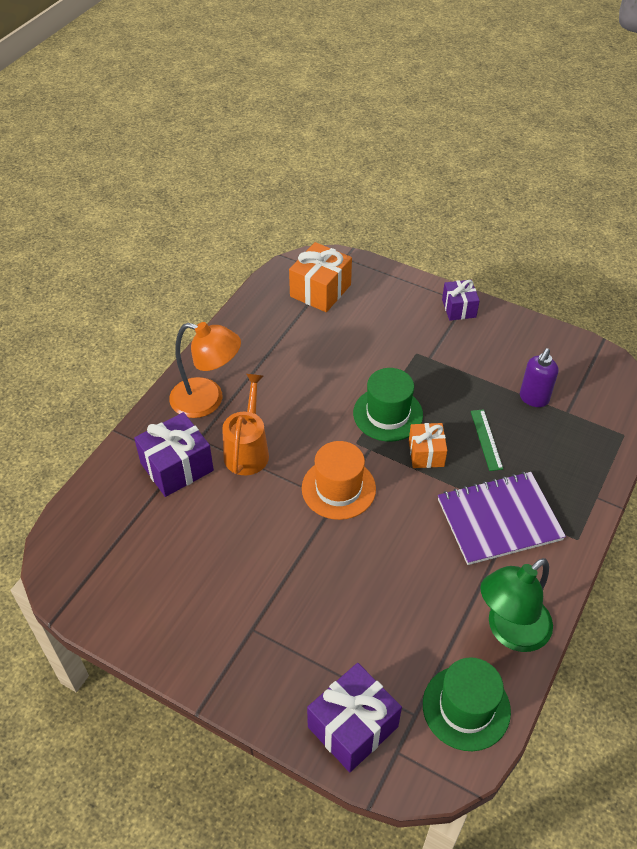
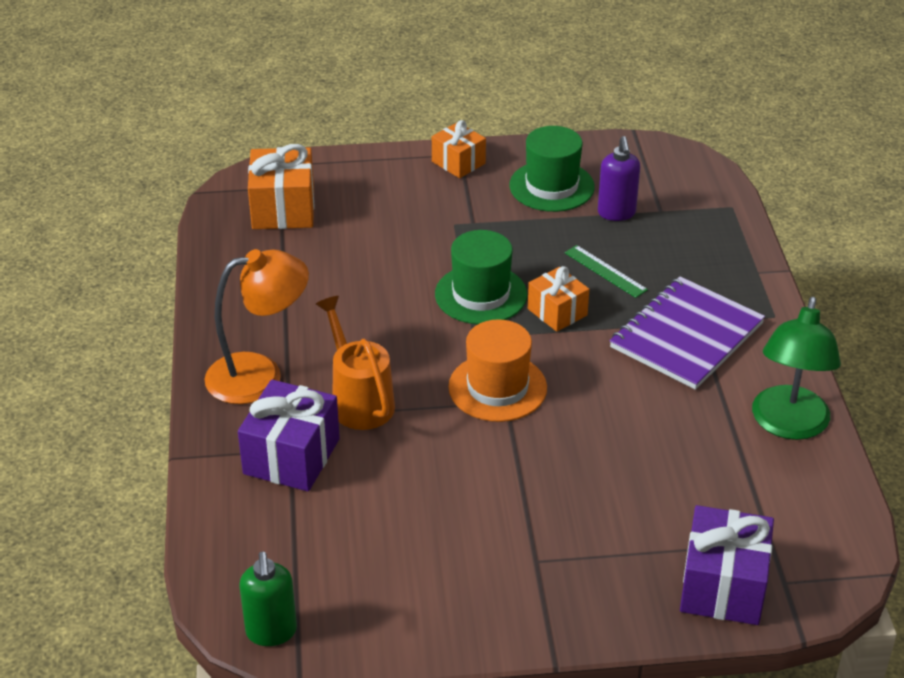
camera: 35 degrees left, 10 degrees down
green hat [423,658,511,751] -> green hat moved to [510,126,595,212]
purple gift [442,280,480,321] -> orange gift [432,120,486,178]
none -> green soap dispenser [239,551,297,646]

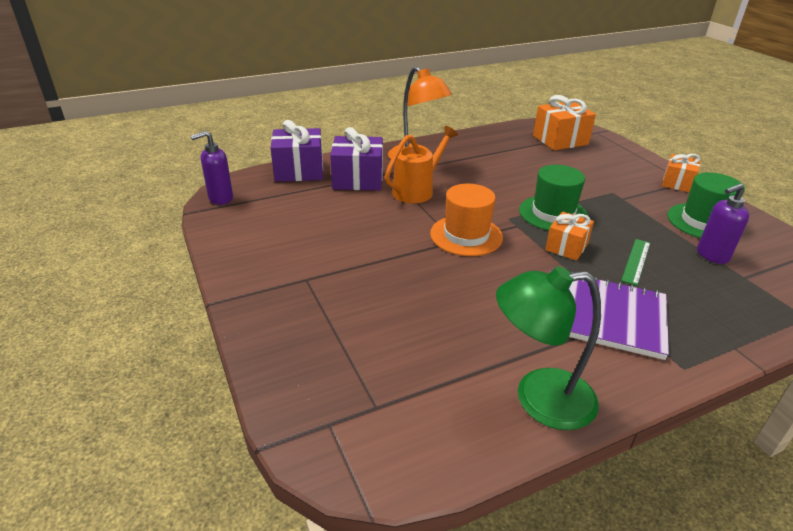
camera: 70 degrees right, 5 degrees down
green soap dispenser [239,551,297,646] -> purple soap dispenser [190,131,233,205]
purple gift [680,505,774,625] -> purple gift moved to [271,120,323,182]

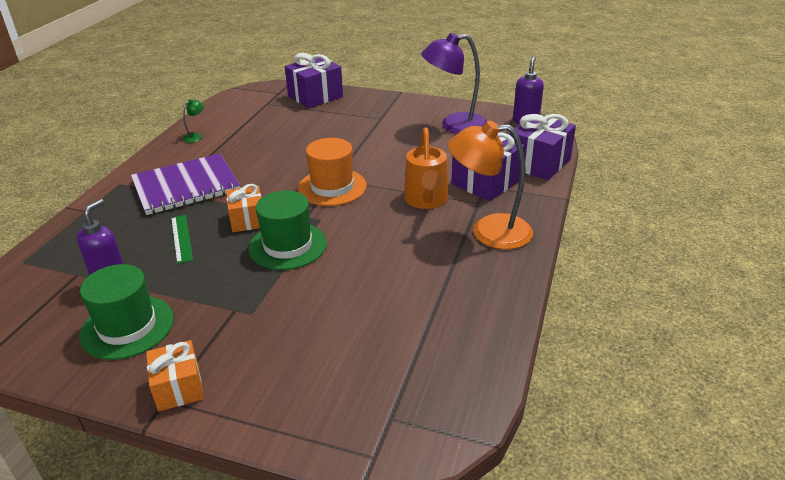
camera: 135 degrees right, 0 degrees up
green lamp [496,266,601,430] -> green lamp [182,99,204,143], size x0.41
orange gift [533,95,596,151] -> none
none -> purple gift [285,53,343,108]
none -> purple lamp [421,33,487,134]

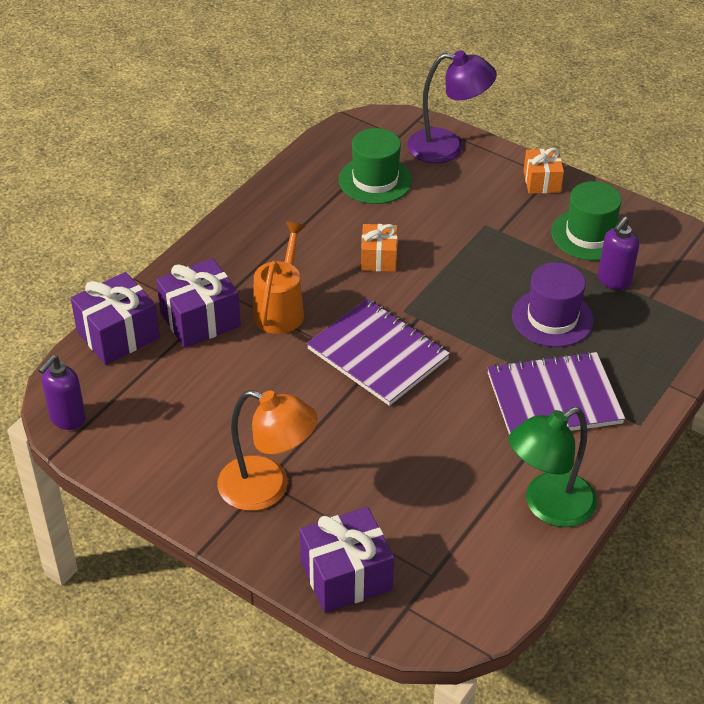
camera: 165 degrees left, 10 degrees up
green ruler [171,215,193,264] -> purple hat [512,262,594,347]
green lamp [182,99,204,143] -> green lamp [509,407,597,527], size x2.44
orange gift [226,184,261,232] -> orange gift moved to [361,224,398,272]
green hat [249,190,327,270] -> green hat moved to [339,128,412,204]
orange hat [298,138,367,206] -> purple notebook [307,299,450,406]
purple lamp [421,33,487,134] -> purple lamp moved to [407,50,497,163]
orange lamp [448,121,533,250] -> orange lamp moved to [217,390,318,511]

